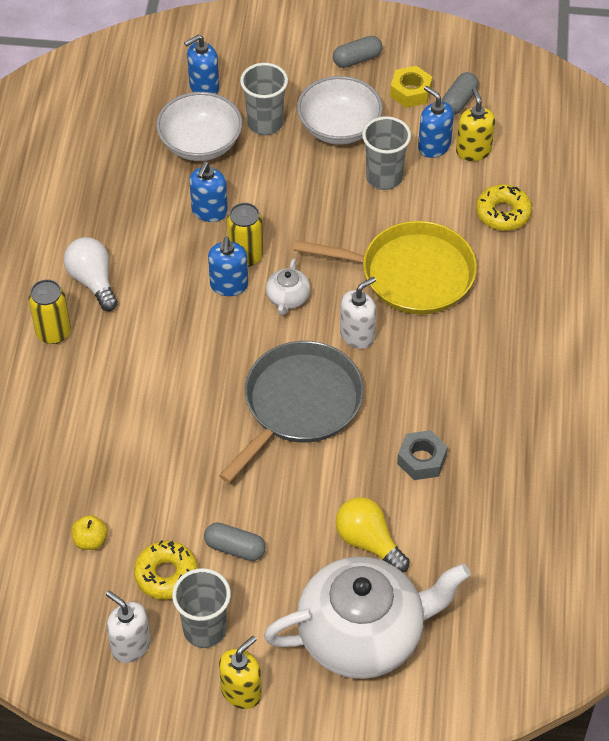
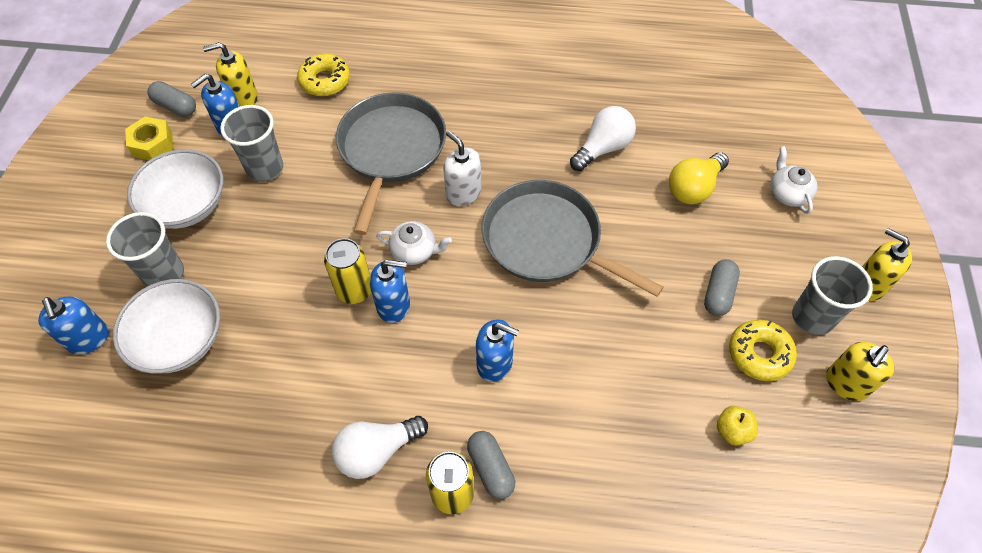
camera: 90 degrees left, 5 degrees up
white soap dispenser [106,591,151,663] -> yellow soap dispenser [826,342,894,401]
blue soap dispenser [189,162,228,222] -> blue soap dispenser moved to [476,319,519,382]
white teapot [264,556,471,679] -> white teapot [770,146,817,214], size x0.40
yellow pan [294,221,477,314] -> grey pan [336,92,446,235]
grey capsule [333,36,382,68] -> grey capsule moved to [467,431,515,499]
grey nut [397,430,448,480] -> white light bulb [570,106,636,171]

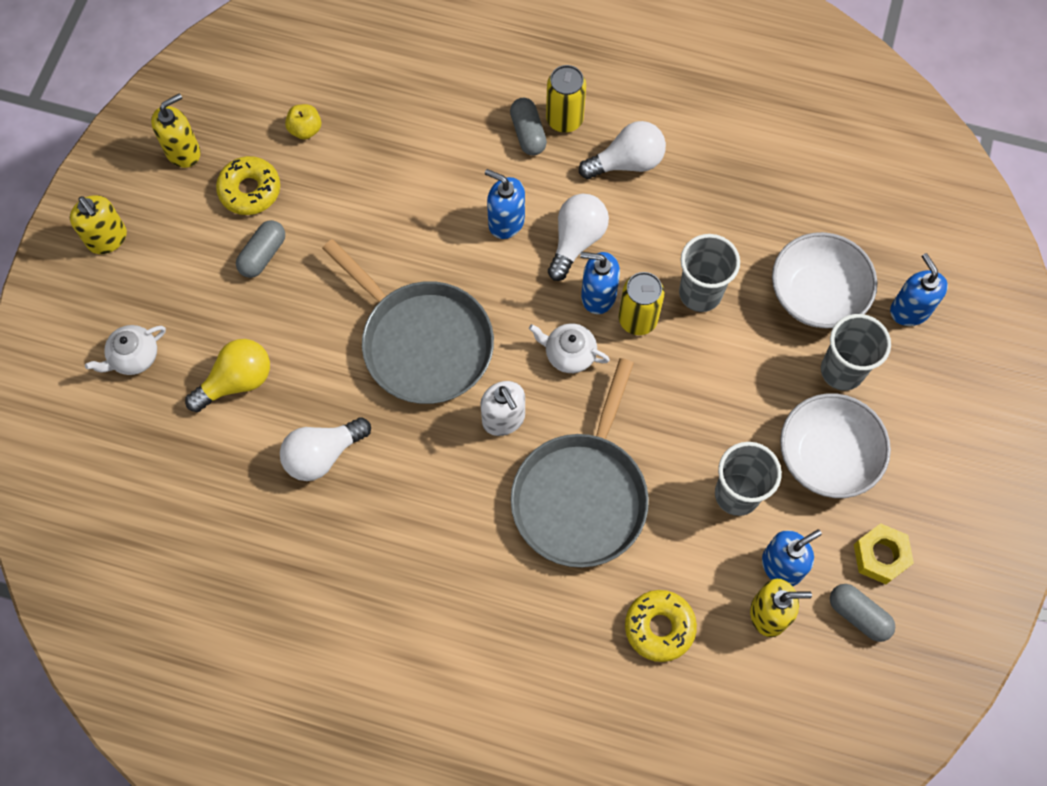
camera: 170 degrees left, 10 degrees up
white teapot [770,146,817,214] -> white teapot turned 60 degrees clockwise [85,325,166,375]
grey cup [792,256,873,335] -> grey cup moved to [679,234,740,312]
none -> white light bulb [548,194,609,281]

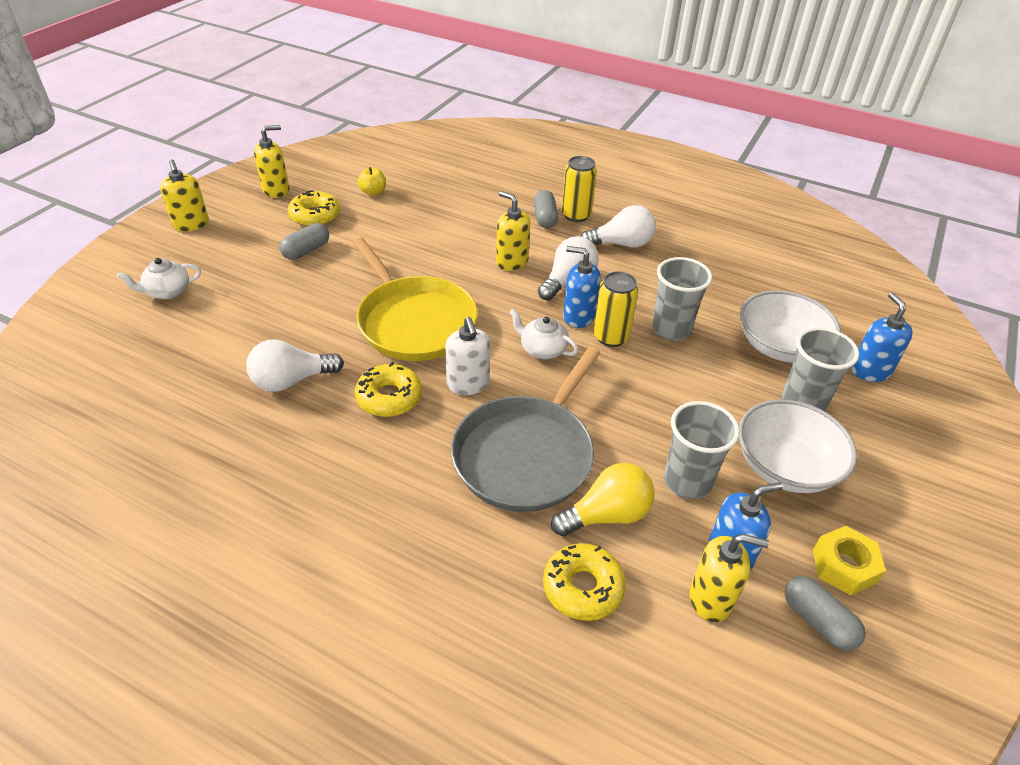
camera: 10 degrees right, 25 degrees down
yellow light bulb [185,339,270,412] -> yellow light bulb moved to [551,463,655,536]
grey pan [322,239,494,404] -> yellow pan [353,238,478,361]
blue soap dispenser [485,169,525,239] -> yellow soap dispenser [496,191,531,271]
none -> yellow donut [355,362,422,417]

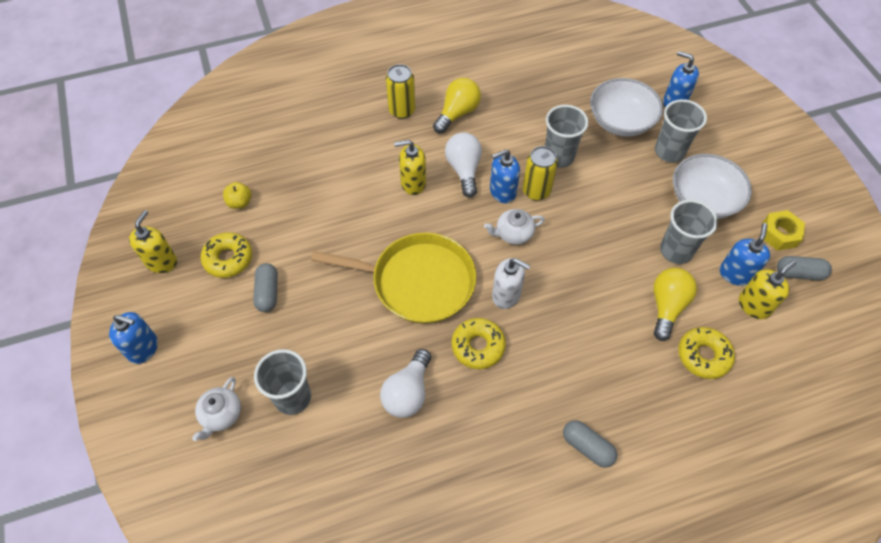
camera: 45 degrees left, 15 degrees up
yellow soap dispenser [160,159,209,232] -> blue soap dispenser [109,312,158,364]
grey pan [451,347,600,512] -> none
grey capsule [534,190,558,228] -> grey capsule moved to [563,420,617,468]
white light bulb [581,205,656,248] -> yellow light bulb [433,78,481,133]
none -> grey cup [254,349,311,415]

